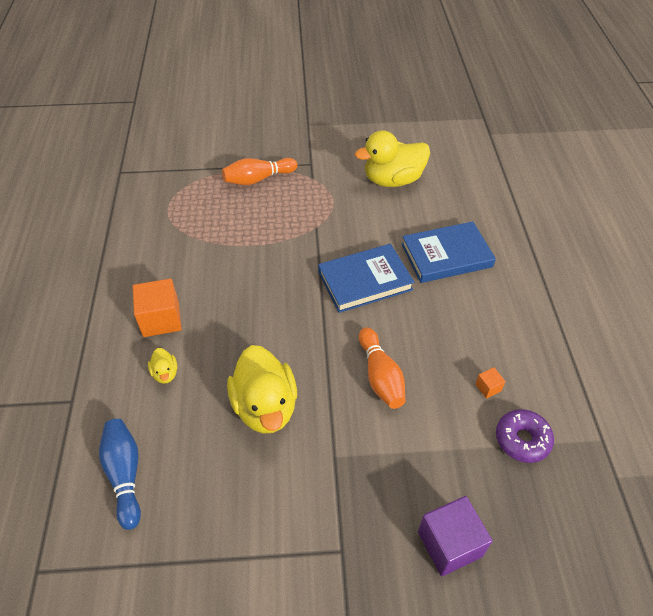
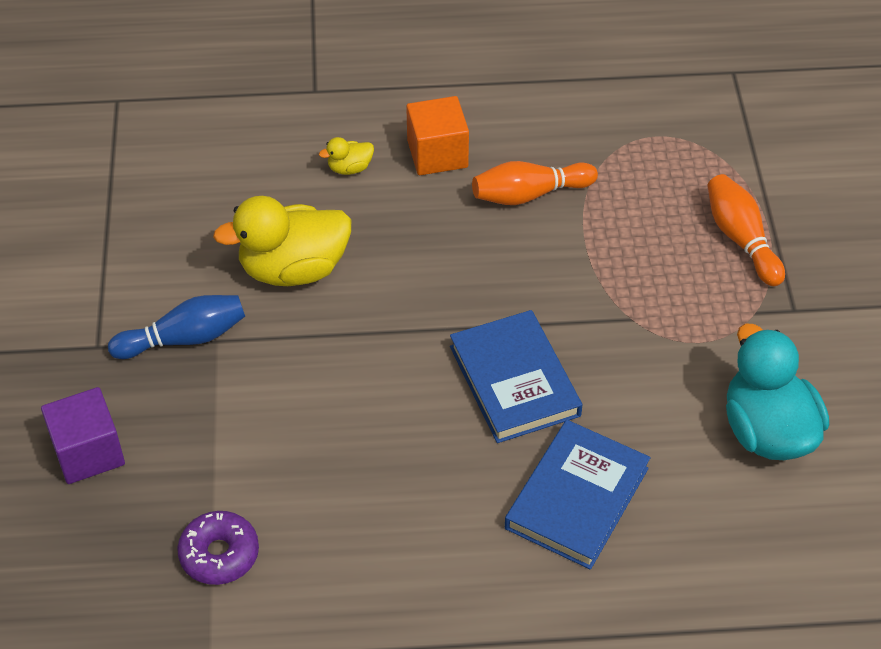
camera: 90 degrees right, 0 degrees up
blue bowling pin [99,419,141,530] -> blue bowling pin moved to [108,295,245,359]
yellow duck [355,130,430,187] -> turquoise duck [726,324,829,460]
orange bowling pin [359,327,405,409] -> orange bowling pin moved to [472,161,598,205]
blue book [402,221,496,283] -> blue book turned 45 degrees clockwise [505,420,650,570]
orange cube [475,367,505,398] -> none

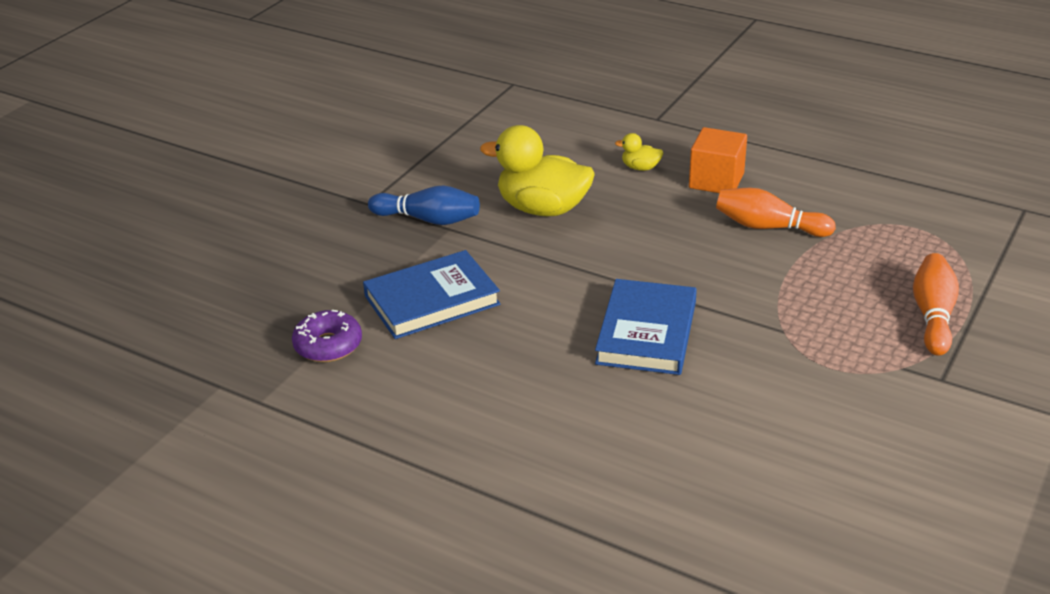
camera: 35 degrees right, 15 degrees down
purple cube [41,387,125,484] -> none
blue book [505,420,650,570] -> blue book moved to [363,250,500,339]
turquoise duck [726,324,829,460] -> none

